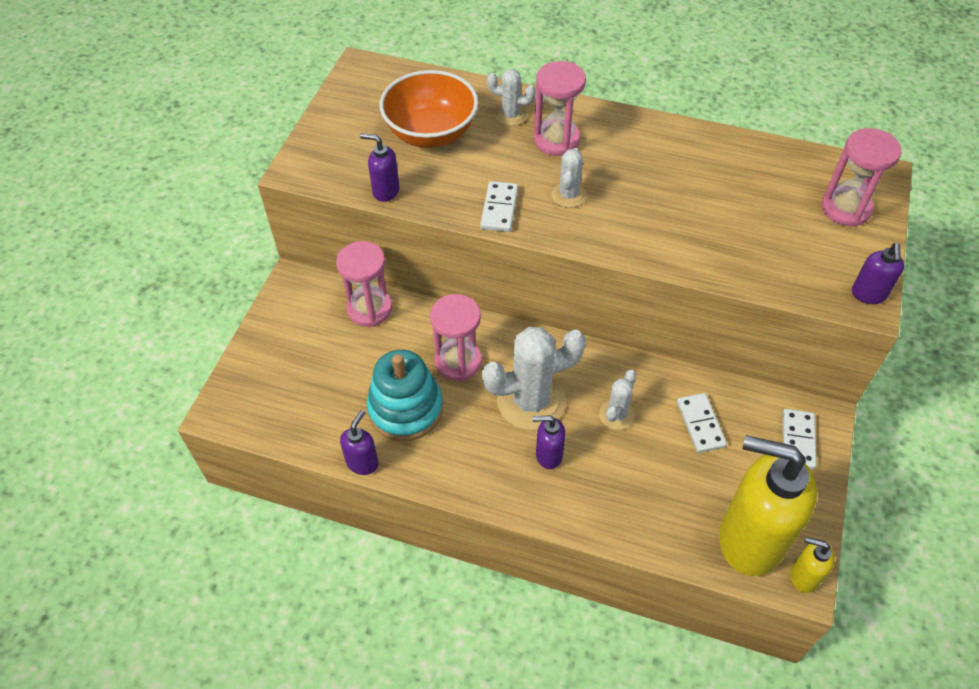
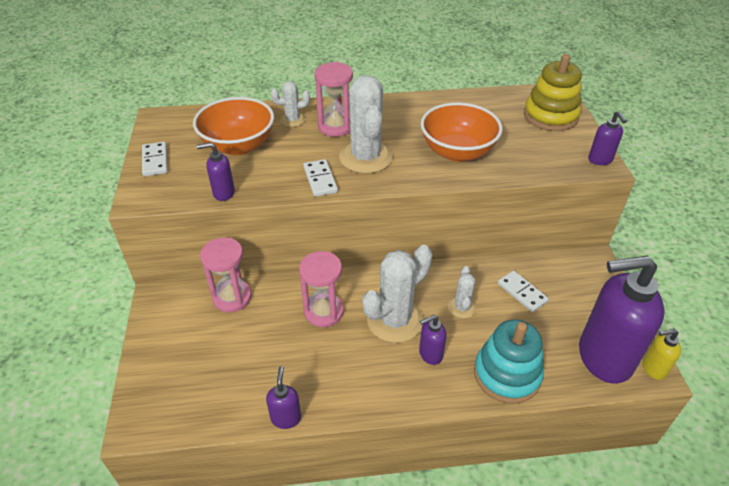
camera: 25 degrees left, 10 degrees down
turquoise stacking toy [366,350,443,441] -> turquoise stacking toy moved to [474,319,544,404]
white cactus [551,148,587,208] -> white cactus [339,75,393,174], size x1.95
yellow soap dispenser [719,435,817,576] -> purple soap dispenser [579,255,665,384]
white domino [782,409,816,469] -> white domino moved to [142,142,168,176]
pink hourglass [821,128,901,227] -> yellow stacking toy [524,54,582,131]
none -> orange bowl [421,102,502,162]

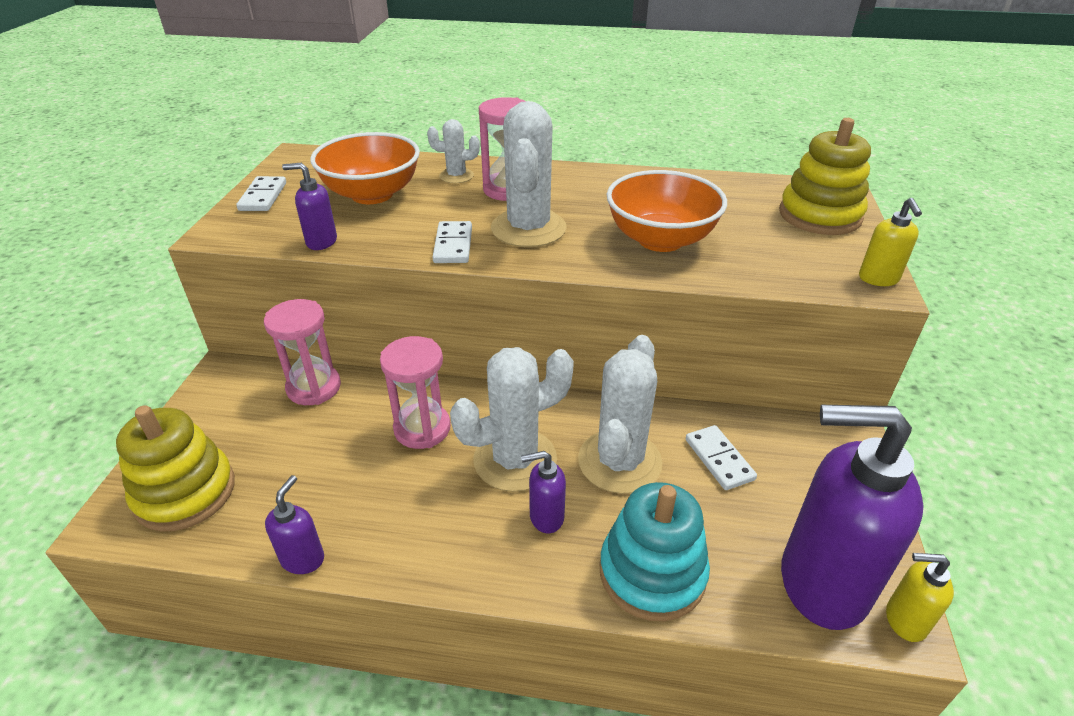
camera: 15 degrees right, 5 degrees down
white cactus [448,266,477,318] -> white cactus [578,335,663,494], size x1.95
purple soap dispenser [588,111,627,165] -> yellow soap dispenser [859,198,922,286]
none -> yellow stacking toy [116,405,235,532]

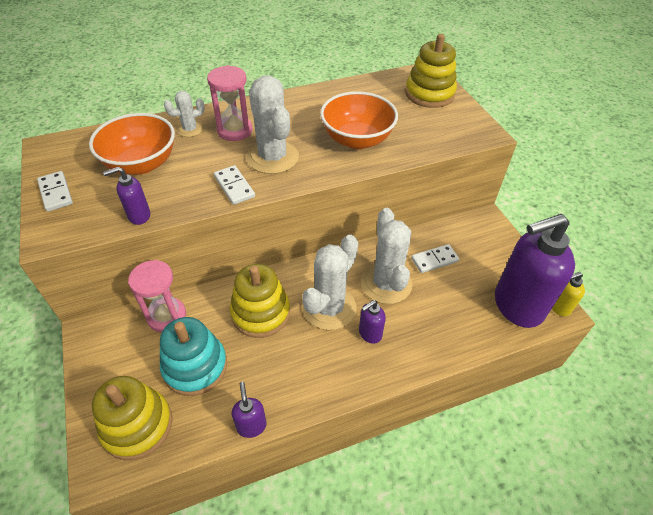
camera: 30 degrees left, 10 degrees up
pink hourglass [380,336,451,449] -> yellow stacking toy [230,264,290,338]
turquoise stacking toy [600,482,710,621] -> turquoise stacking toy moved to [160,317,227,396]
white domino [686,425,757,490] -> white domino turned 60 degrees counterclockwise [411,244,459,273]
yellow soap dispenser [859,198,922,286] -> none

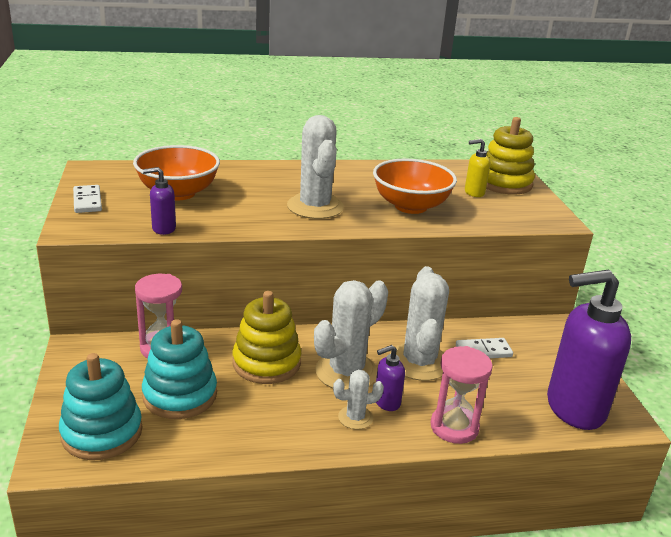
camera: 10 degrees right, 20 degrees down
yellow stacking toy [92,376,172,460] -> turquoise stacking toy [59,353,142,460]
white cactus [164,91,205,137] -> white cactus moved to [333,370,384,429]
pink hourglass [207,65,253,141] -> pink hourglass moved to [431,346,493,444]
white domino [214,165,255,205] -> none
purple soap dispenser [232,382,266,438] -> none
yellow soap dispenser [552,272,585,316] -> yellow soap dispenser moved to [465,139,490,197]

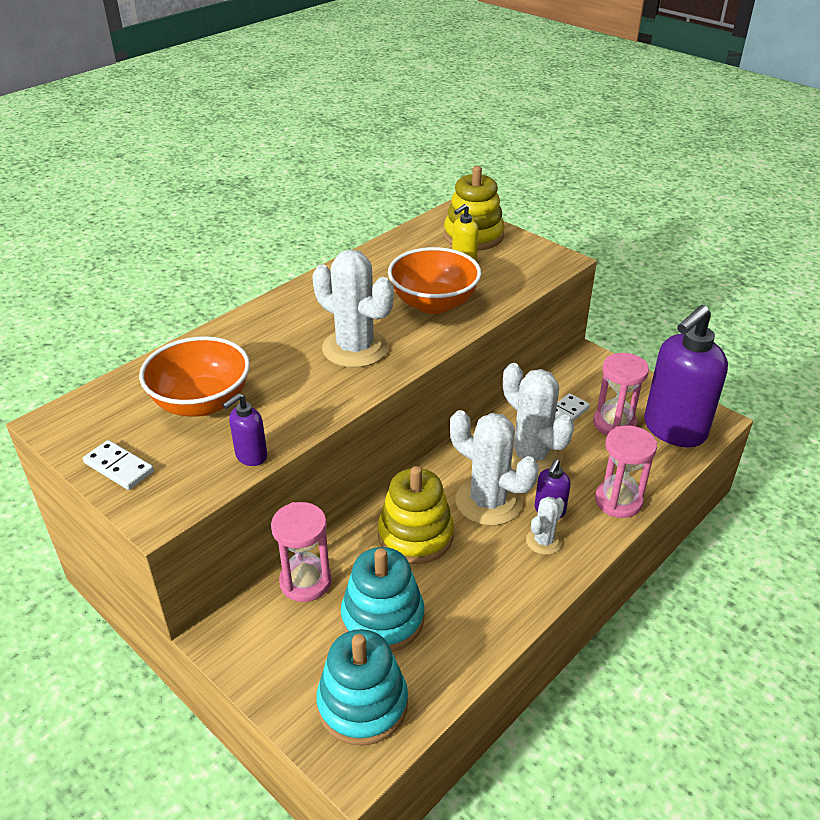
camera: 35 degrees left, 10 degrees up
white cactus [314,280,388,390] -> white cactus turned 60 degrees counterclockwise [450,410,539,526]
none -> pink hourglass [593,353,649,435]

